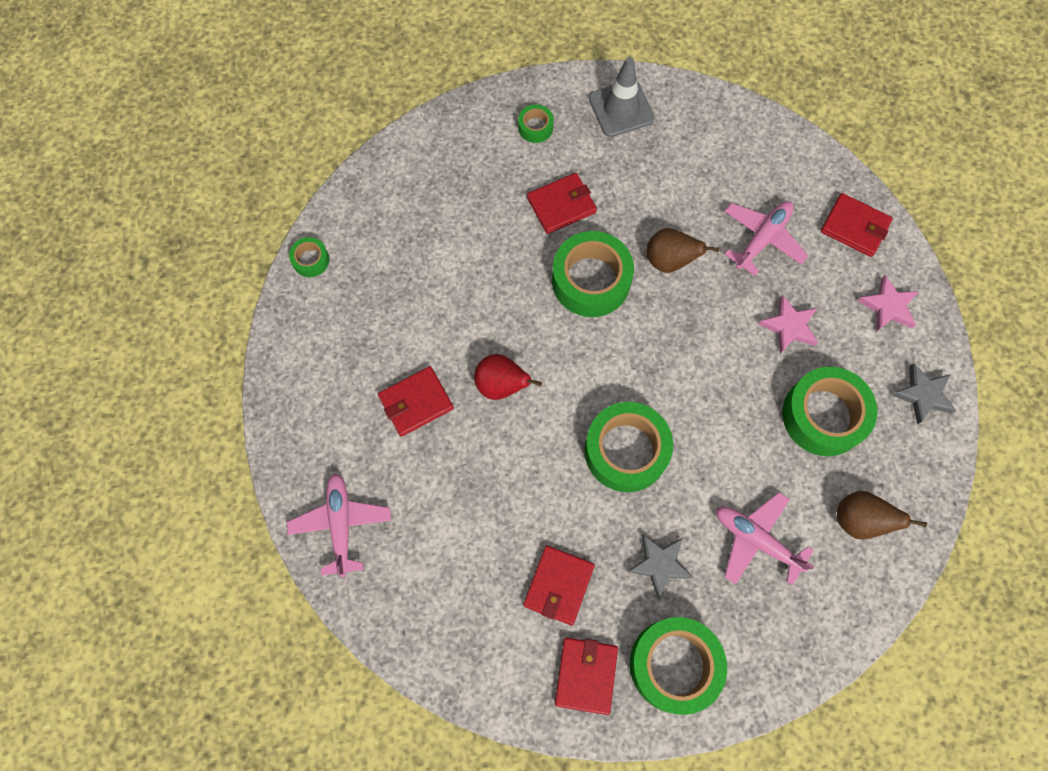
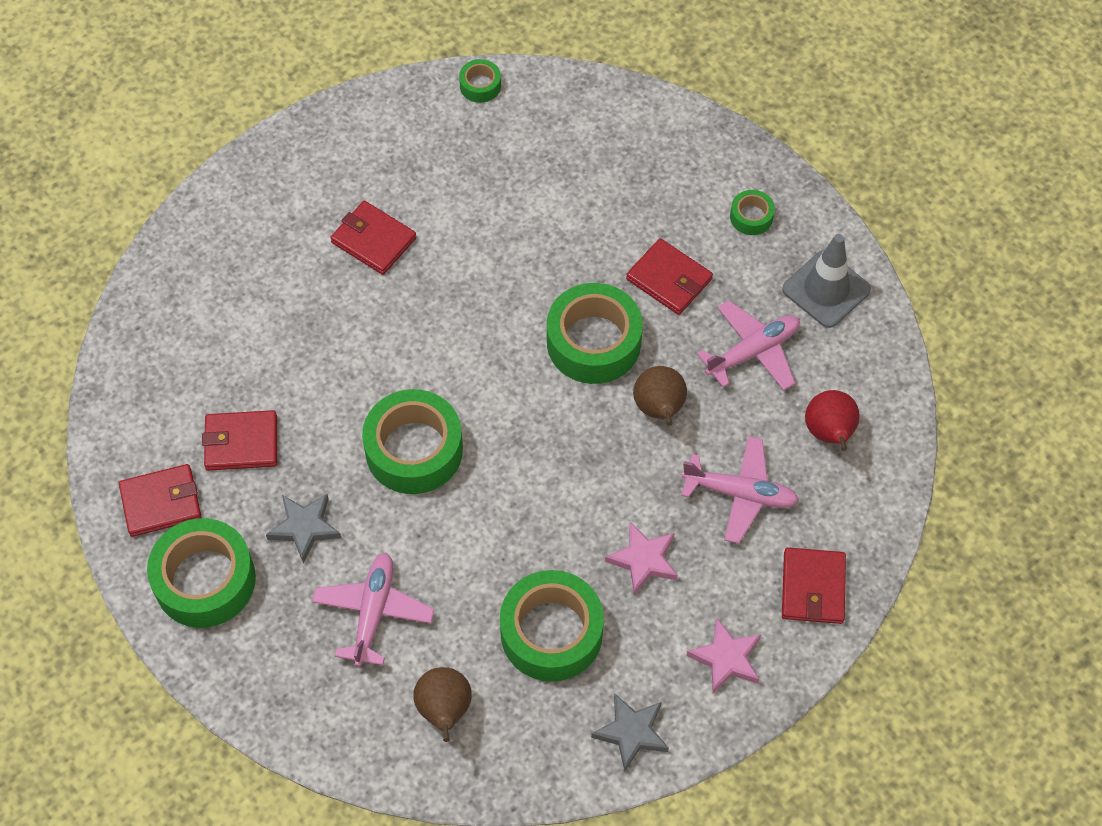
camera: 65 degrees right, 10 degrees down
pink plane [287,473,391,577] -> pink plane moved to [697,301,800,391]
red pear [474,354,542,400] -> red pear moved to [805,390,860,451]

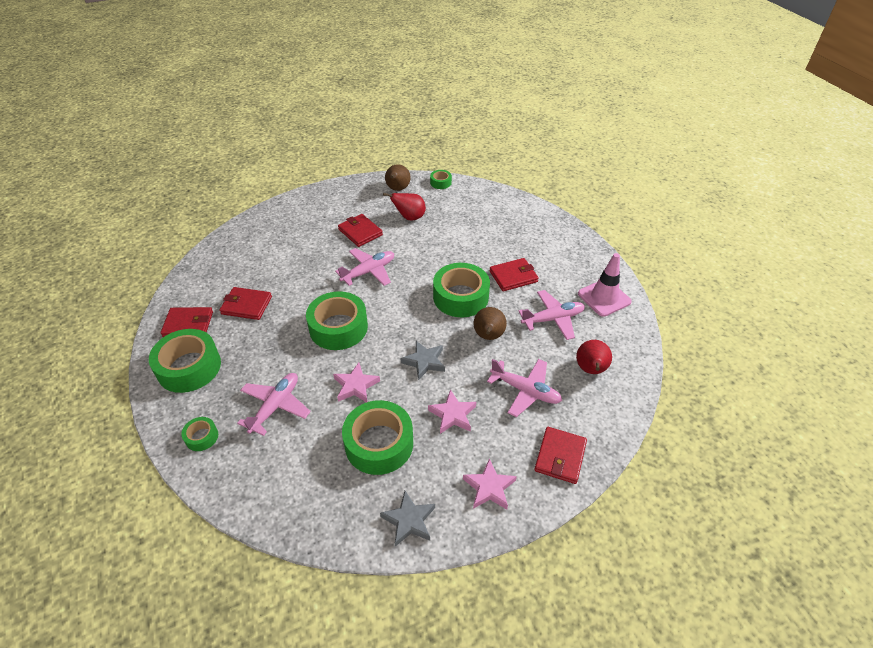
camera: 15 degrees right, 15 degrees down
grey star [266,494,341,564] -> grey star moved to [400,341,445,380]
brown pear [413,667,472,742] -> brown pear moved to [385,164,411,191]
red wallet [626,238,713,315] -> red wallet turned 75 degrees counterclockwise [489,258,539,291]
green tape [730,190,775,235] -> green tape moved to [181,417,218,451]
grey traffic cone [782,234,871,328] -> pink traffic cone [578,253,632,317]
none -> pink star [333,363,380,403]
none -> pink plane [335,248,394,286]
none -> red pear [383,193,426,221]

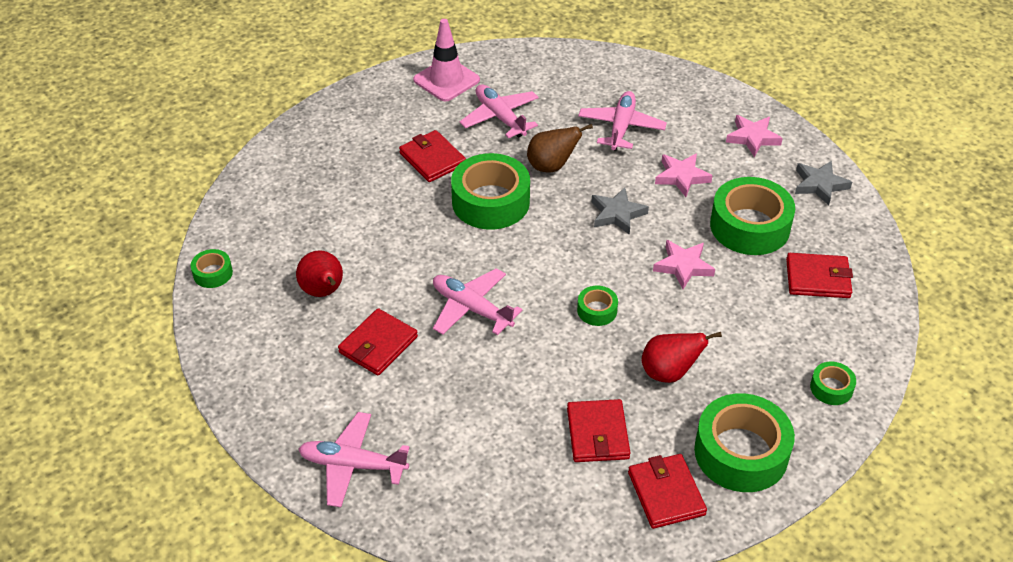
camera: 105 degrees left, 0 degrees up
pink plane [237,373,311,436] -> pink plane moved to [298,412,410,507]
green tape [306,291,368,350] -> green tape [577,286,618,326], size x0.47
brown pear [385,164,411,191] -> none
red wallet [534,427,587,484] -> red wallet moved to [786,253,853,298]
red pear [576,340,612,374] -> red pear moved to [642,332,722,383]

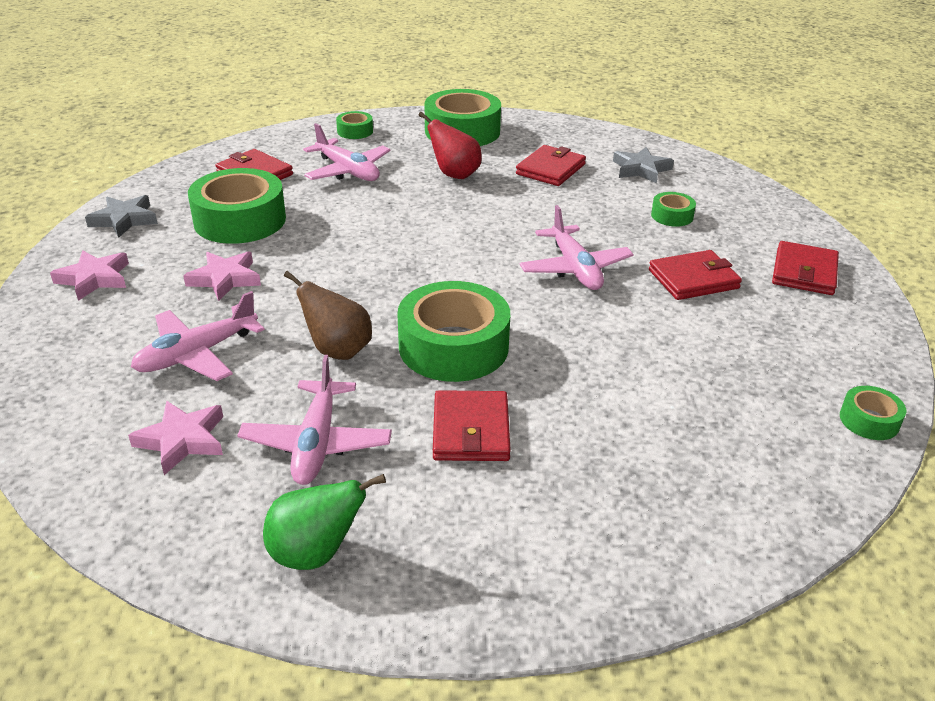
camera: 145 degrees left, 10 degrees down
red pear [296,250,343,297] -> none
pink plane [298,412,410,507] -> pink plane moved to [303,123,391,181]
pink traffic cone [413,19,480,102] -> green pear [263,474,386,570]
green tape [577,286,618,326] -> green tape moved to [651,192,696,227]
grey star [592,187,649,235] -> grey star moved to [613,147,674,183]
red wallet [628,454,707,529] -> red wallet moved to [772,241,839,295]
pink star [653,240,715,289] -> pink star moved to [128,401,223,475]

